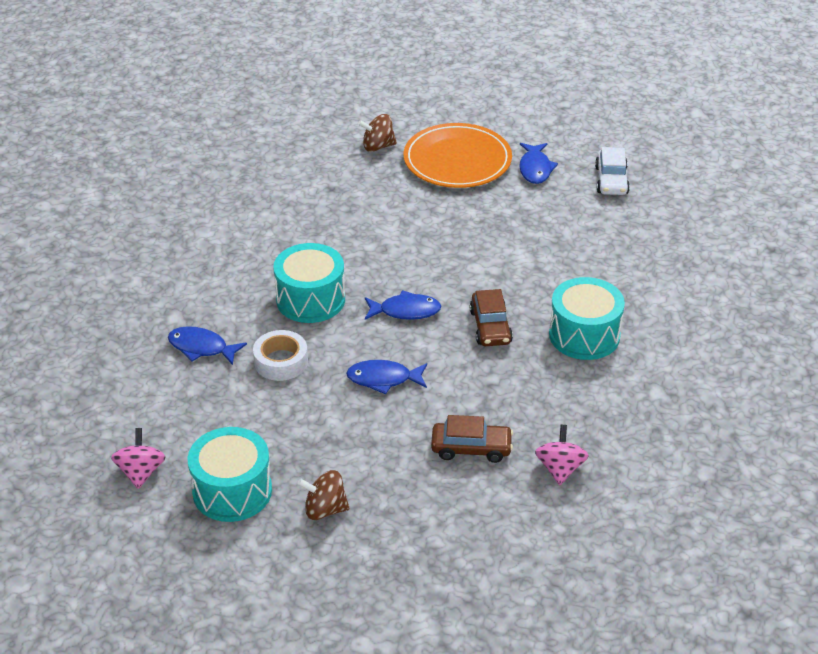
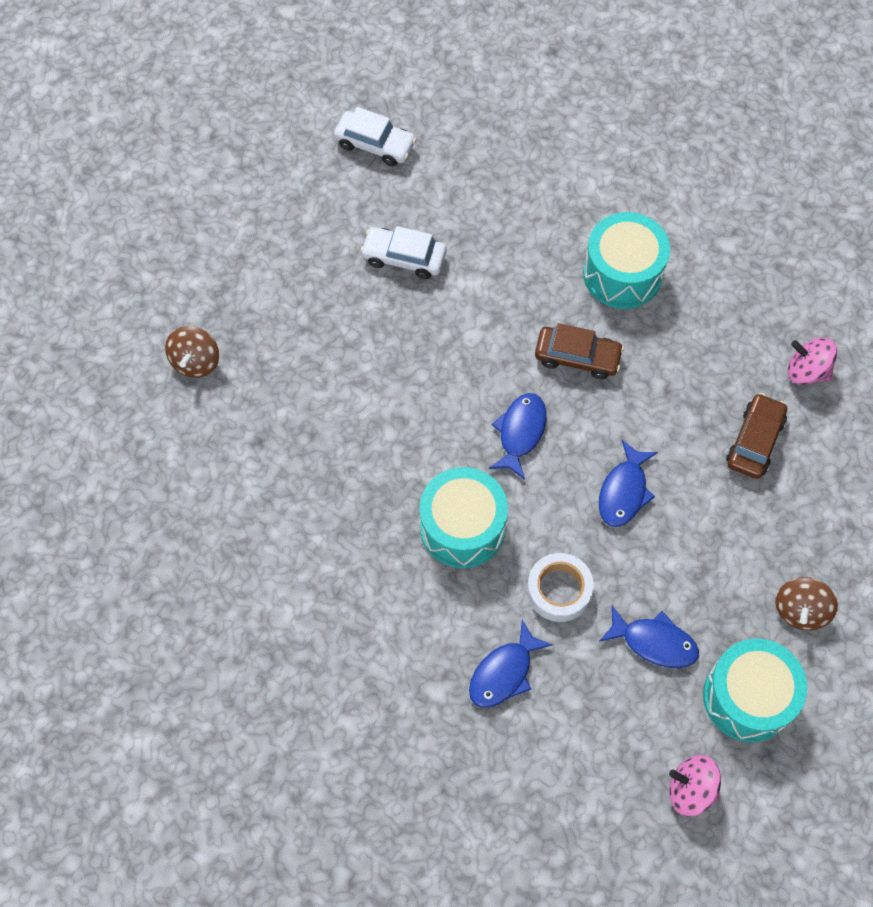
camera: 70 degrees left, 25 degrees up
orange plate [403,123,512,188] -> none
blue fish [519,143,558,184] -> blue fish moved to [599,606,699,668]
none -> white car [360,226,446,279]

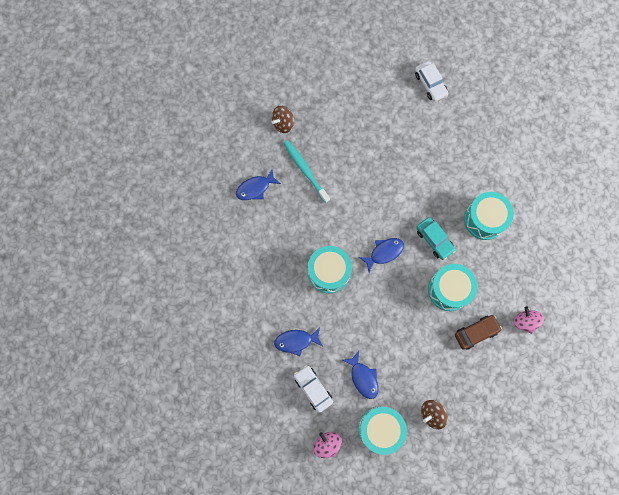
camera: 40 degrees right, 10 degrees up
white car [360,226,446,279] -> white car moved to [294,365,333,413]
white tape [527,553,594,622] -> none
brown car [535,323,624,379] -> turquoise car [416,217,456,260]
blue fish [599,440,658,527] -> blue fish moved to [236,169,281,200]
none -> turquoise toothbrush [283,140,330,203]
none -> turquoise drum [428,264,477,311]

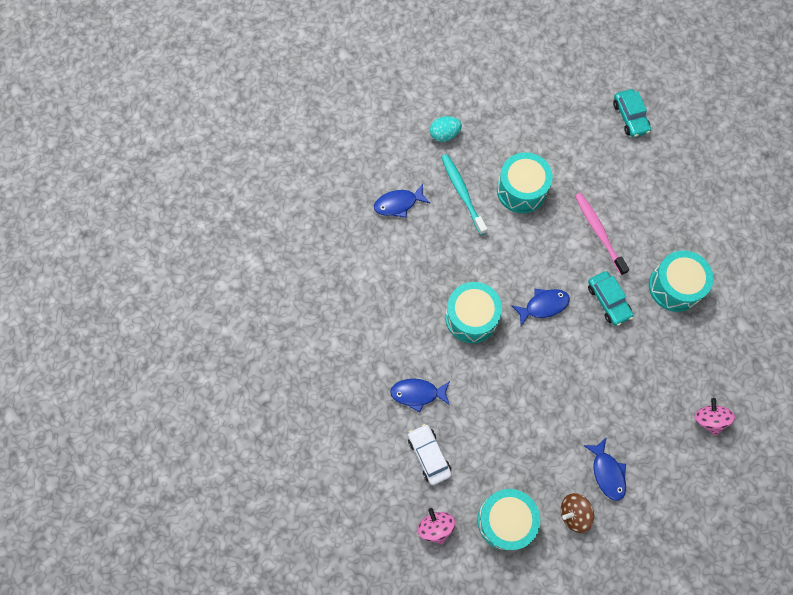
camera: 10 degrees right, 5 degrees down
brown spinning top [272,105,294,133] -> turquoise egg [430,116,462,142]
blue fish [343,351,379,399] -> blue fish moved to [583,437,626,501]
white car [415,61,448,102] -> turquoise car [613,89,651,138]
turquoise drum [428,264,477,311] -> turquoise drum moved to [497,152,553,213]
brown car [455,315,502,350] -> none
none -> pink toothbrush [575,193,629,275]

